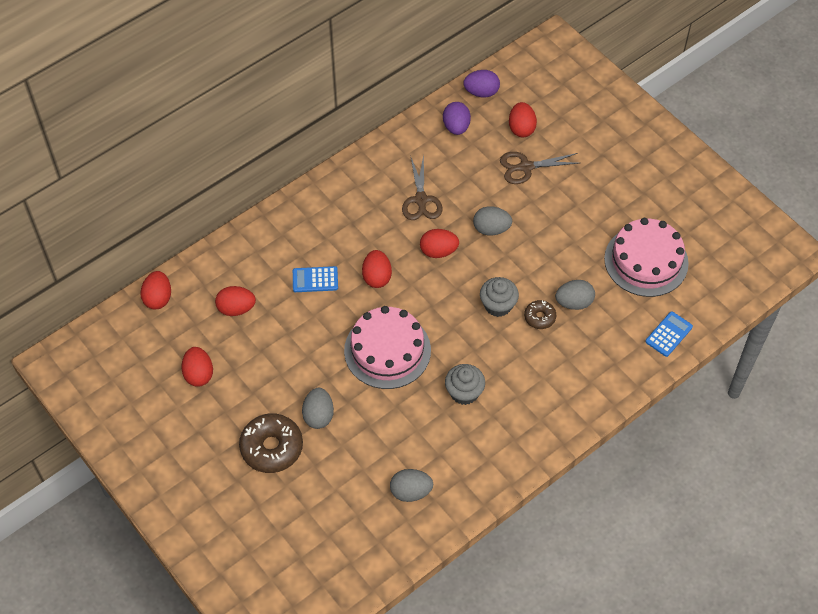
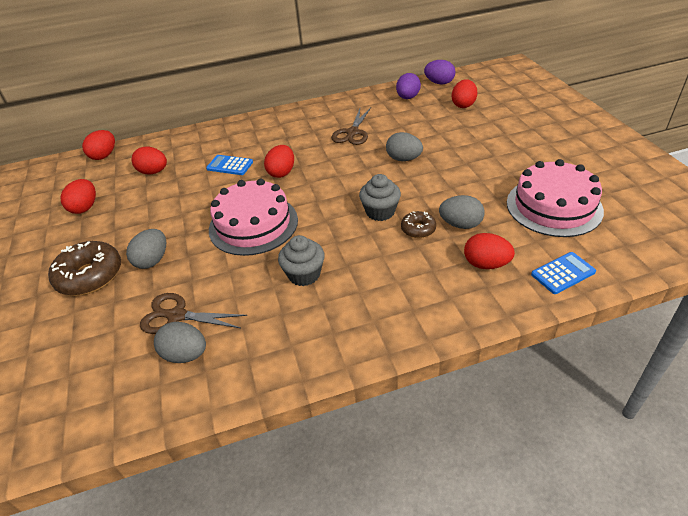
camera: 25 degrees right, 15 degrees down
red egg [420,229,459,258] -> red egg moved to [464,233,515,269]
brown scissors [500,152,579,184] -> brown scissors moved to [140,293,247,334]

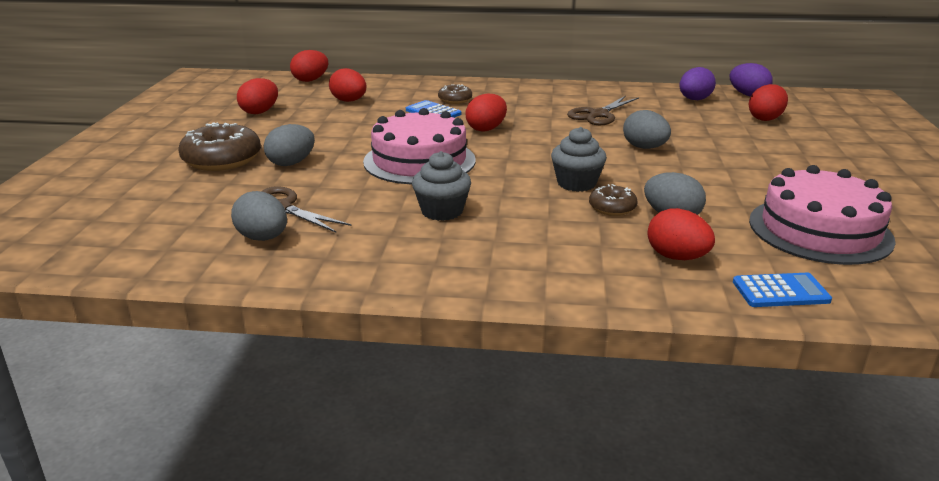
camera: 20 degrees right, 15 degrees down
none -> brown donut [438,84,472,104]

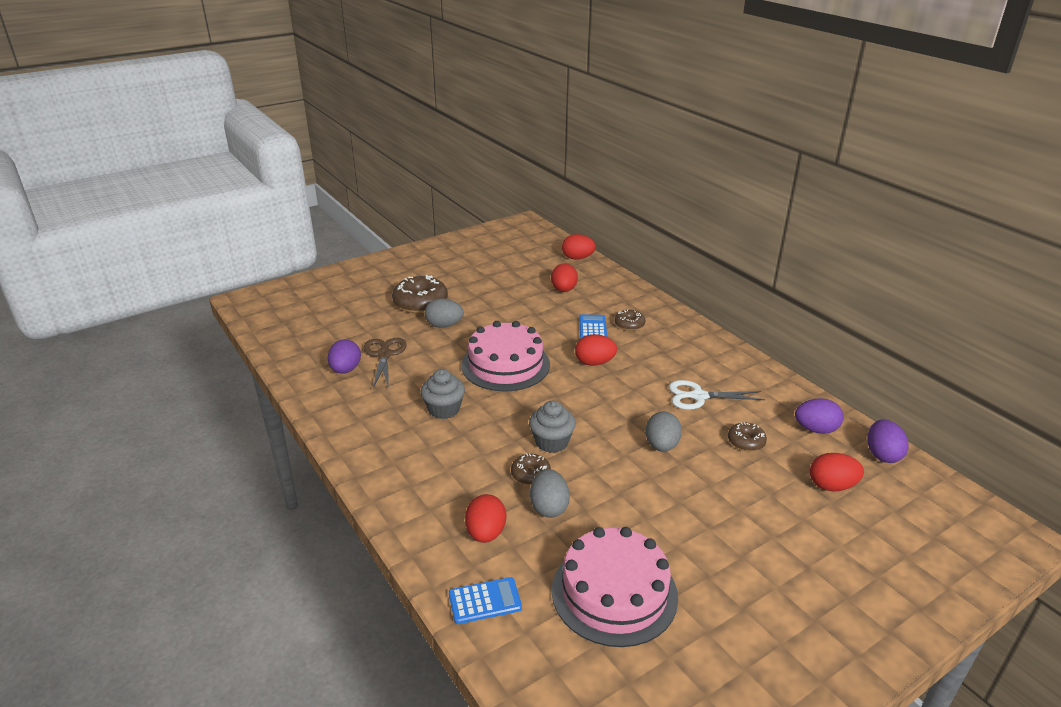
camera: 50 degrees right, 5 degrees up
grey egg [231,191,287,241] -> purple egg [328,339,361,374]
red egg [237,78,278,114] -> none
brown scissors [567,96,639,125] -> white scissors [669,380,765,410]
blue calculator [733,273,832,307] -> blue calculator turned 60 degrees counterclockwise [449,577,522,624]
none -> brown donut [728,422,767,451]

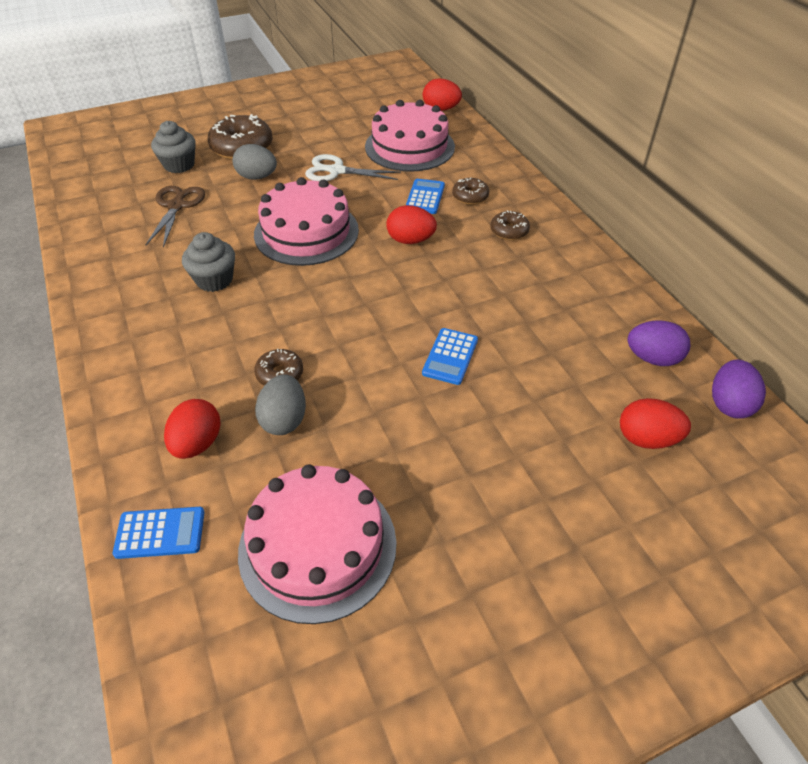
camera: 10 degrees right, 15 degrees up
purple egg [328,339,361,374] -> none
grey cupcake [529,401,576,453] -> grey cupcake moved to [151,121,196,173]
red egg [551,263,578,292] -> pink cake [365,100,455,172]
grey egg [645,412,682,452] -> blue calculator [422,328,478,385]
white scissors [669,380,765,410] -> white scissors moved to [305,154,401,181]
brown donut [728,422,767,451] -> brown donut moved to [490,210,530,240]

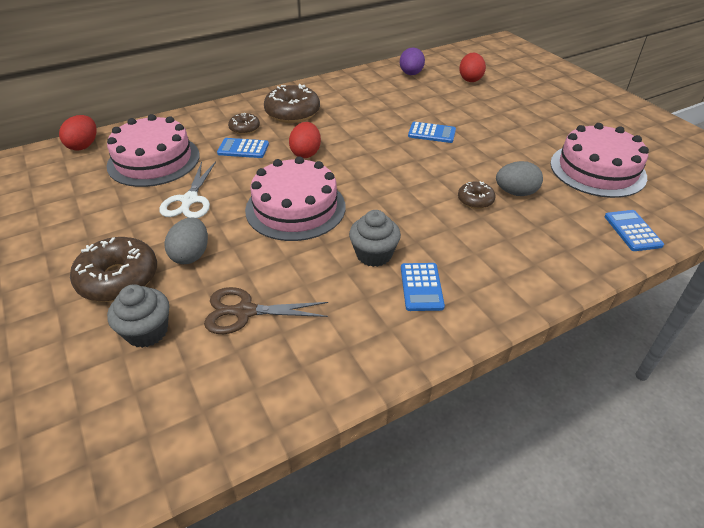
camera: 95 degrees left, 5 degrees down
red egg [164,399,221,459] -> none
brown donut [490,210,530,240] -> brown donut [264,84,320,123], size x1.87
purple egg [712,360,766,419] -> none
none -> blue calculator [401,263,445,311]

